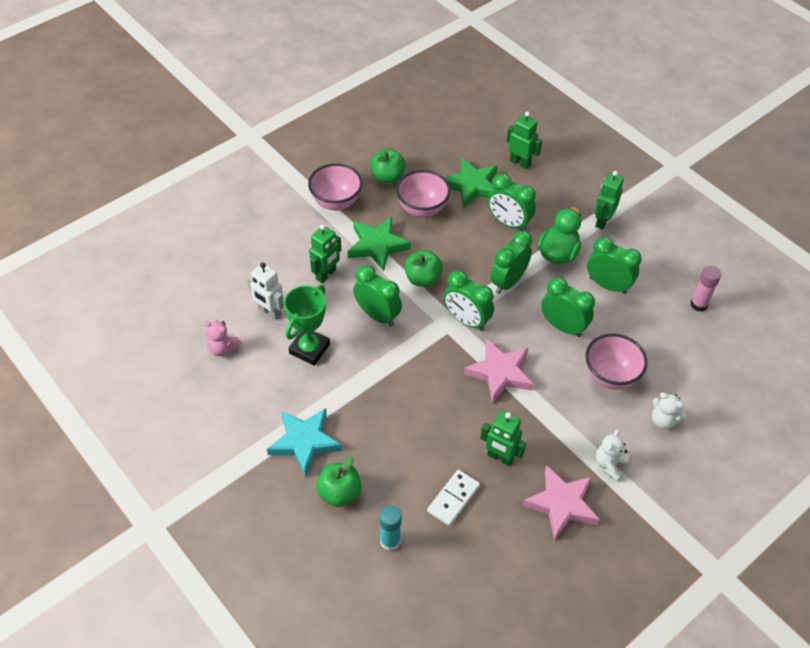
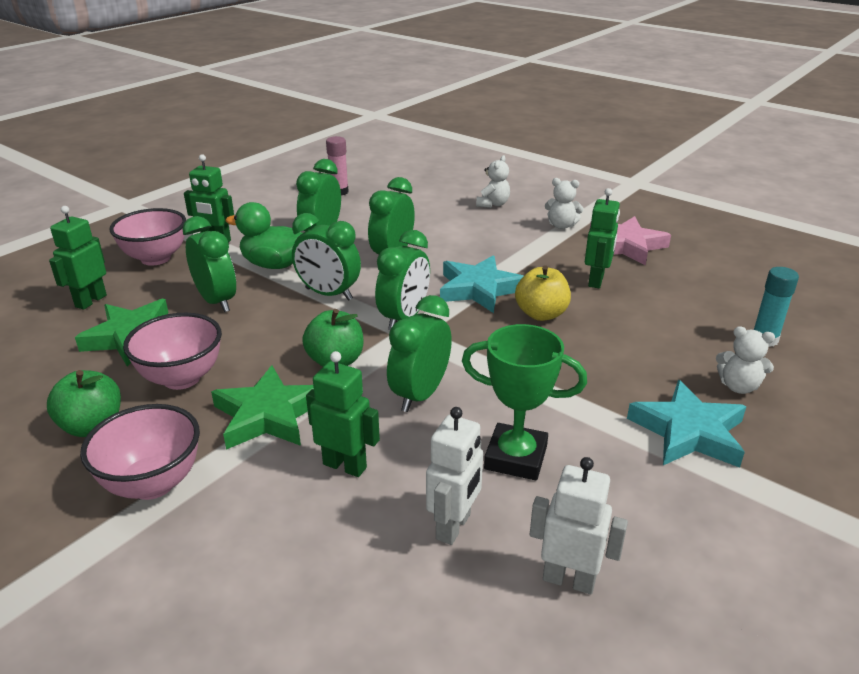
camera: 100 degrees left, 20 degrees down
pink teddy bear [204,321,241,356] -> white robot [530,457,628,594]
green apple [316,456,361,507] -> white teddy bear [716,326,775,394]
white domino [427,470,480,526] -> none
pink star [464,339,534,403] -> turquoise star [440,255,524,313]
green clock [488,173,536,231] -> green clock turned 60 degrees counterclockwise [182,216,236,312]
pink bowl [585,334,648,390] -> pink bowl moved to [109,208,186,266]
none -> yellow apple [515,265,571,321]

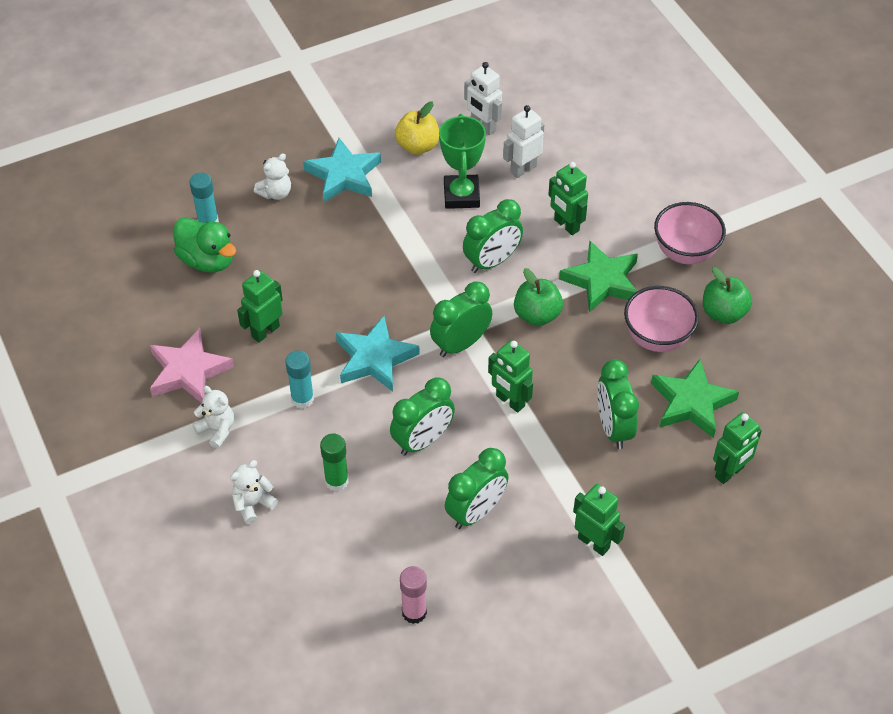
camera: 155 degrees left, 20 degrees up
pink bowl [109,208,186,266] -> none
green duck [225,202,302,269] -> green duck moved to [173,217,236,273]
green clock [292,213,361,301] -> green robot [488,340,533,413]
green trophy [462,324,587,480] -> green trophy turned 45 degrees clockwise [439,114,486,209]
yellow apple [515,265,571,321] -> yellow apple moved to [395,101,439,155]
white teddy bear [716,326,775,394] -> white teddy bear turned 90 degrees clockwise [254,153,291,200]
none -> turquoise glue stick [285,350,314,409]
none -> green glue stick [320,434,349,492]

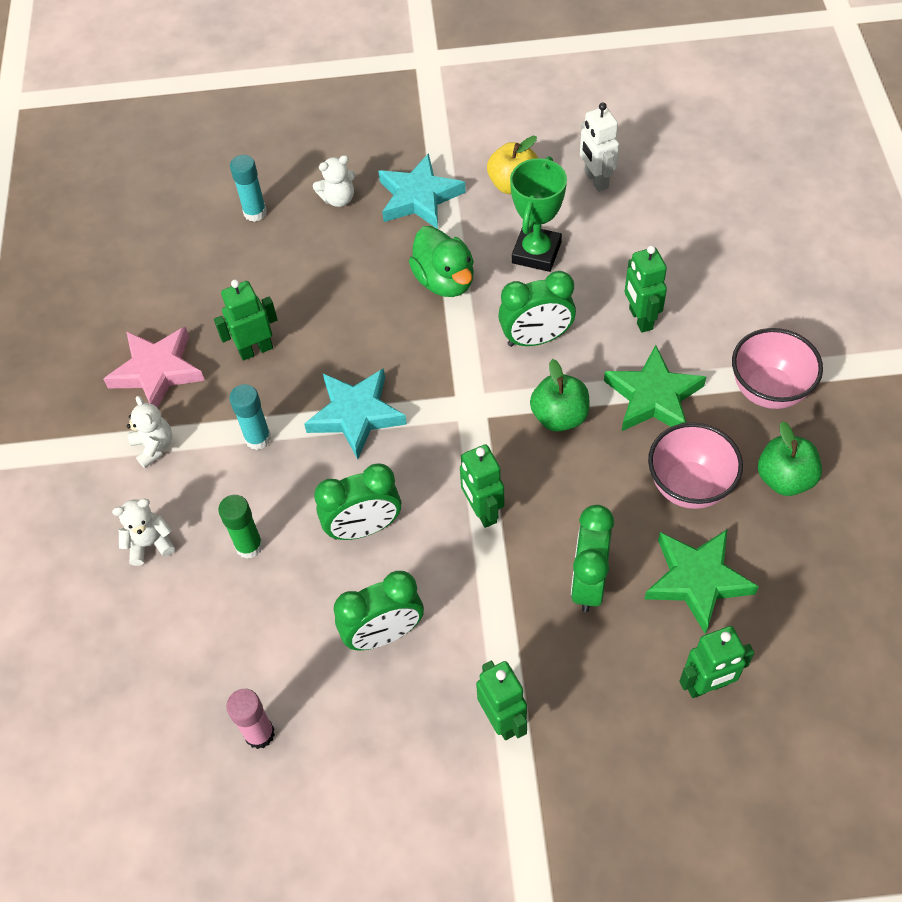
camera: 25 degrees right, 5 degrees up
green duck [173,217,236,273] -> green duck moved to [409,226,474,297]
green clock [430,281,492,357] -> none
white robot [503,105,544,178] -> none

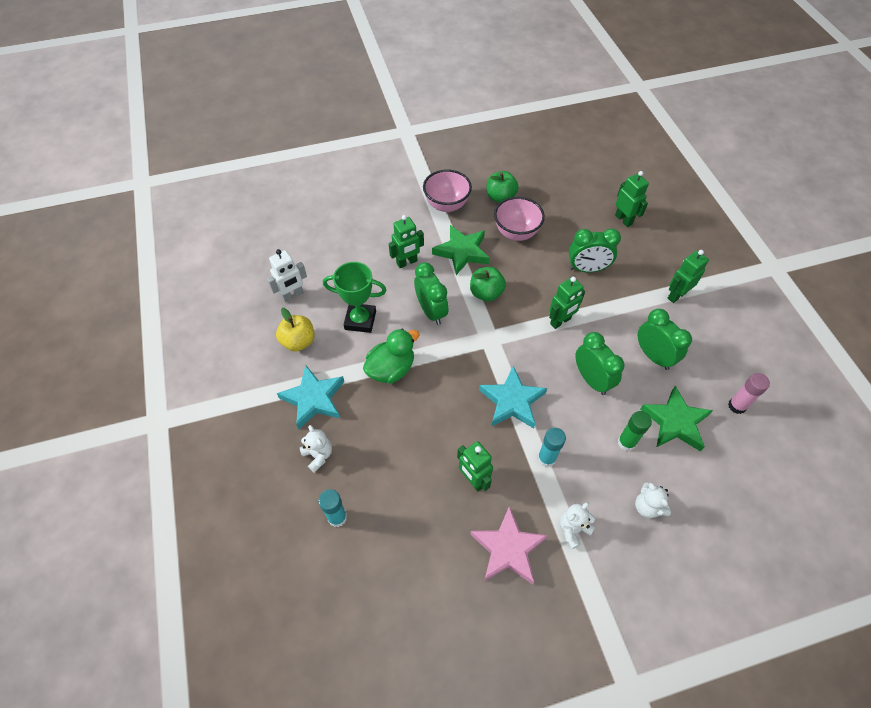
camera: 105 degrees left, 0 degrees up
green star [645,530,759,634] -> green star moved to [640,385,713,451]

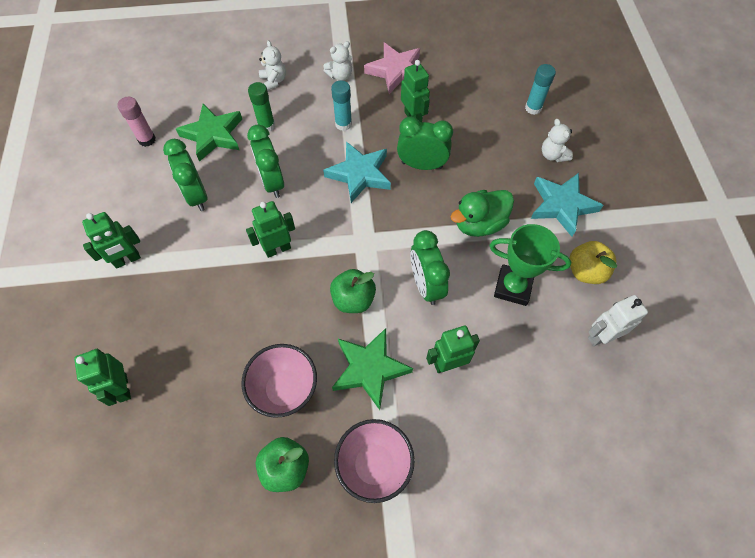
camera: 170 degrees left, 5 degrees up
green clock [569,228,621,273] -> green clock moved to [397,117,453,170]

